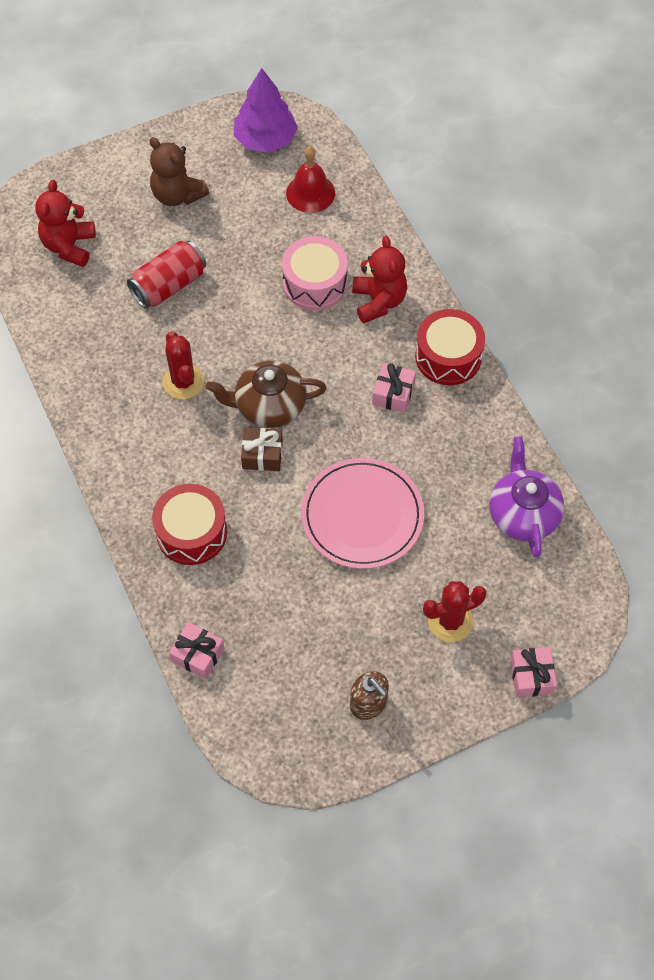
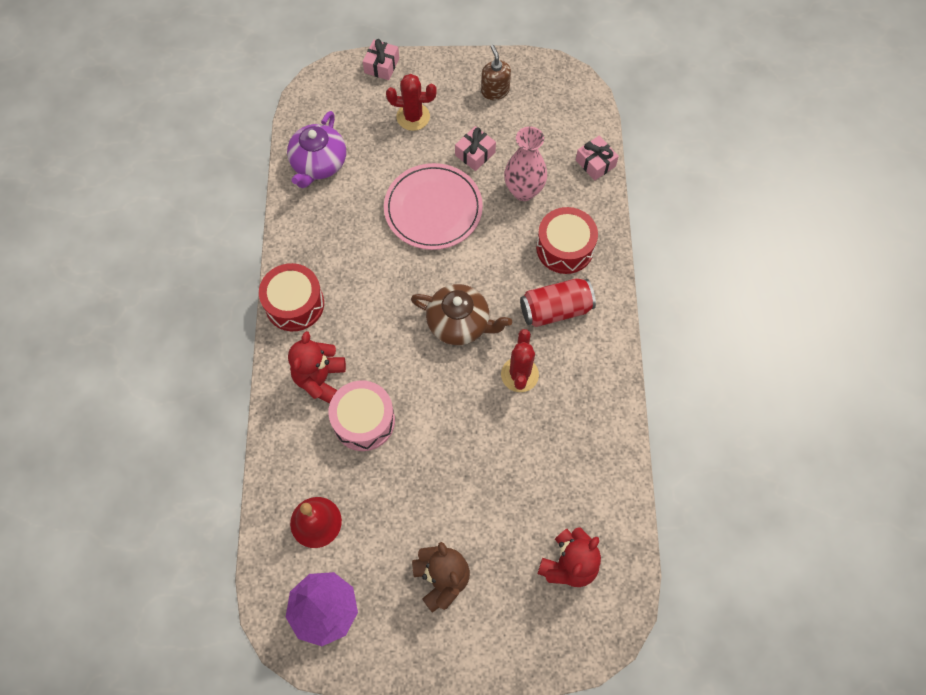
camera: 155 degrees left, 5 degrees up
red can [127,241,206,309] -> red can moved to [520,278,596,327]
brown gift [241,428,283,471] -> none
pink gift [372,363,416,413] -> pink gift moved to [455,126,496,171]
none -> pink vase [504,126,547,201]

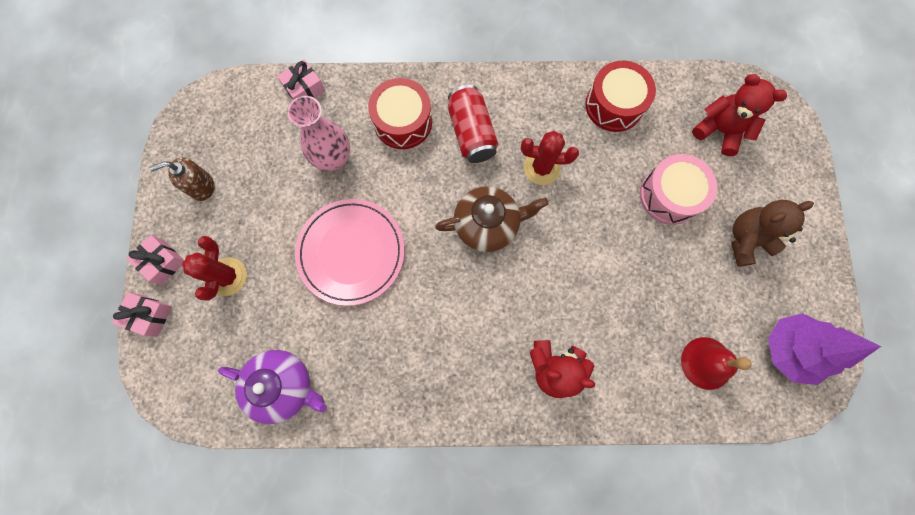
camera: 90 degrees left, 10 degrees up
red drum [259,263,324,331] -> red drum moved to [585,61,656,132]
pink drum [328,381,395,451] -> pink drum moved to [640,154,717,225]
brown teapot [411,284,512,345] -> brown teapot turned 60 degrees clockwise [435,186,549,252]
pink gift [455,126,496,171] -> pink gift moved to [126,235,184,285]

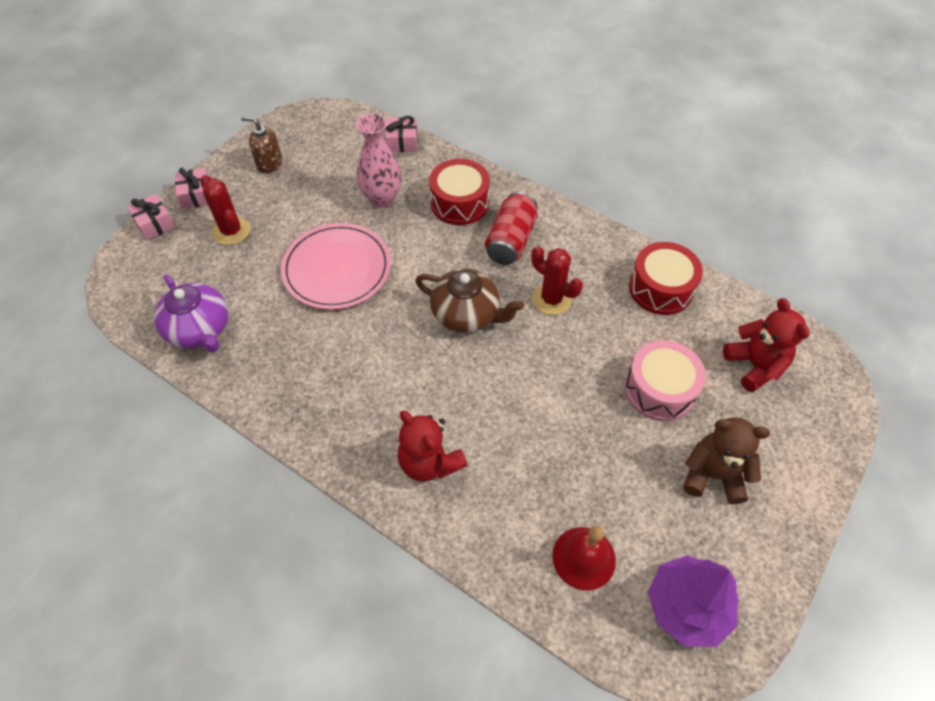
camera: 35 degrees right, 20 degrees down
red cactus [182,236,247,301] -> red cactus turned 75 degrees counterclockwise [200,175,250,245]

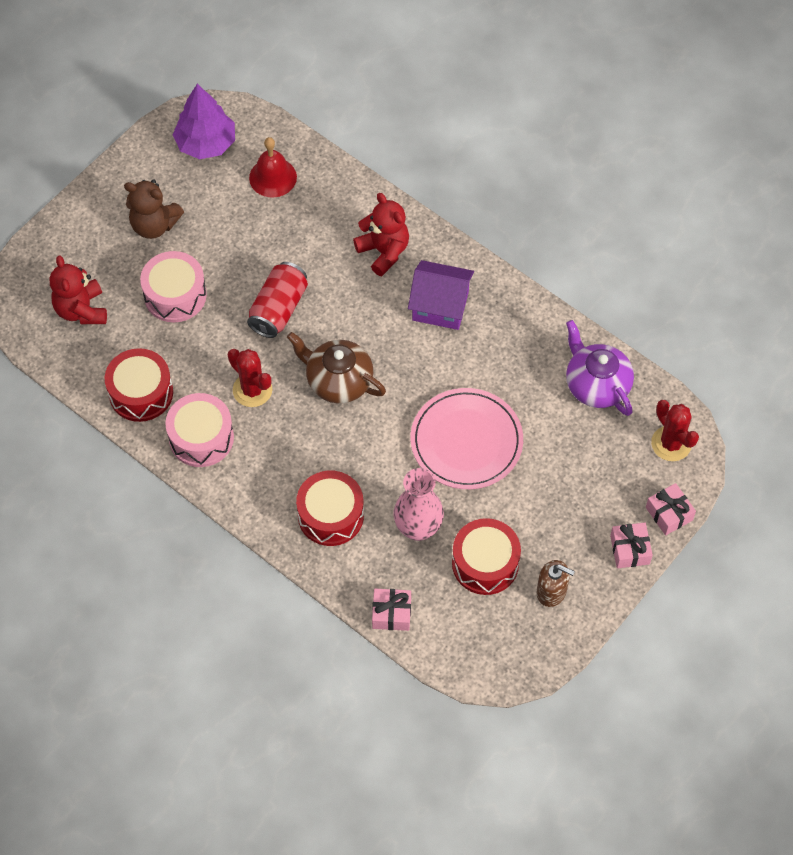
camera: 175 degrees left, 5 degrees up
red cactus [200,175,250,245] -> red cactus moved to [651,400,699,461]
red can [485,192,538,265] -> red can moved to [247,262,308,338]
none -> pink drum [165,393,234,467]
none -> purple house [408,260,474,330]
none -> red drum [452,518,521,595]

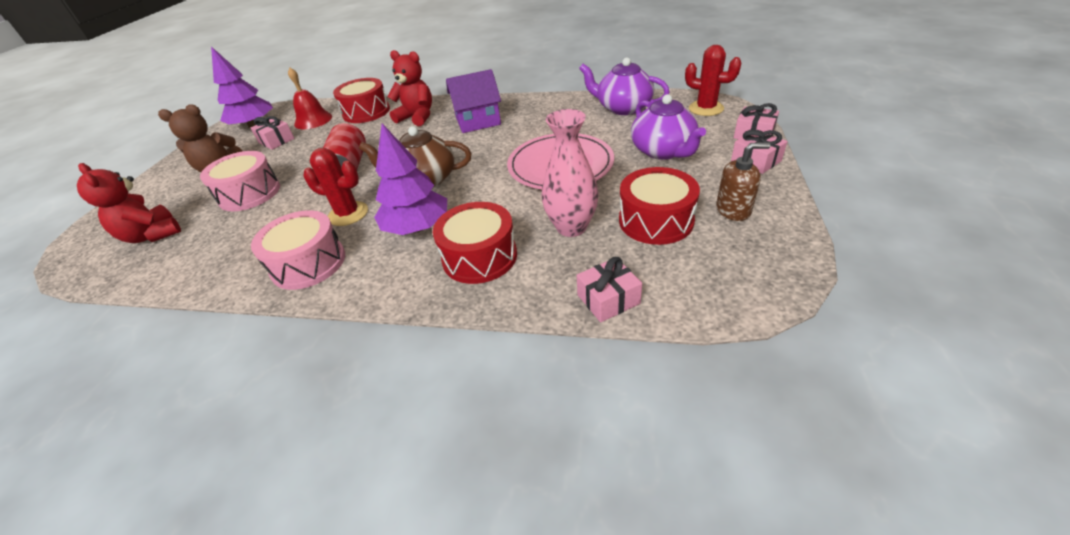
camera: 25 degrees left, 20 degrees down
red drum [105,348,173,422] -> red drum moved to [333,78,390,123]
none -> pink gift [251,116,295,150]
none -> purple tree [374,124,447,235]
none -> purple teapot [631,94,706,160]

